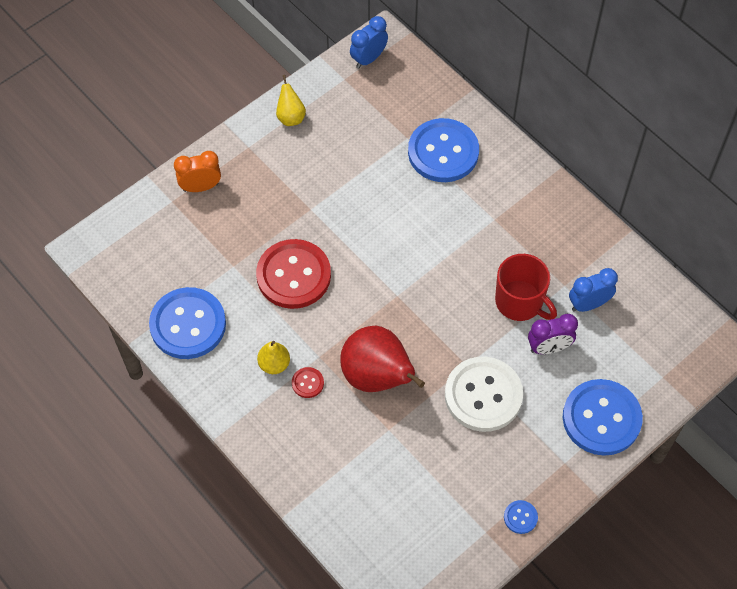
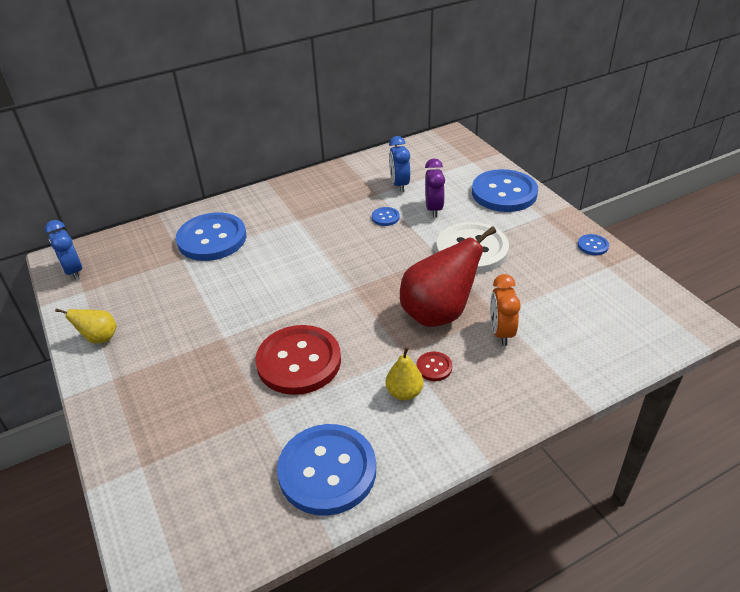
camera: 75 degrees left, 20 degrees down
orange clock [174,151,221,192] -> orange clock moved to [490,274,521,346]
red mug [495,254,557,321] -> blue button [372,207,400,226]

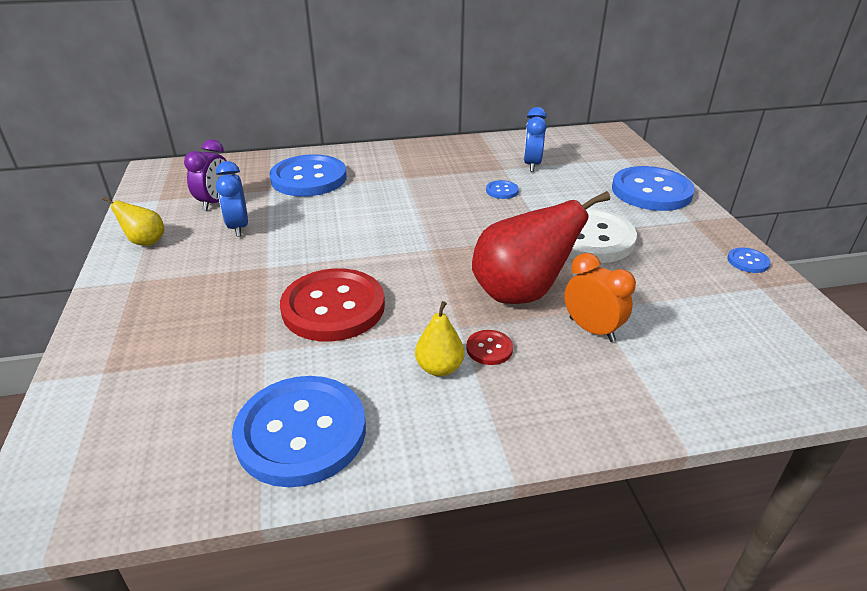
camera: 15 degrees right, 5 degrees down
blue clock [45,220,82,280] -> blue clock moved to [216,161,248,237]
purple clock [425,158,445,217] -> purple clock moved to [184,139,231,211]
orange clock [490,274,521,346] -> orange clock turned 120 degrees clockwise [564,253,636,342]

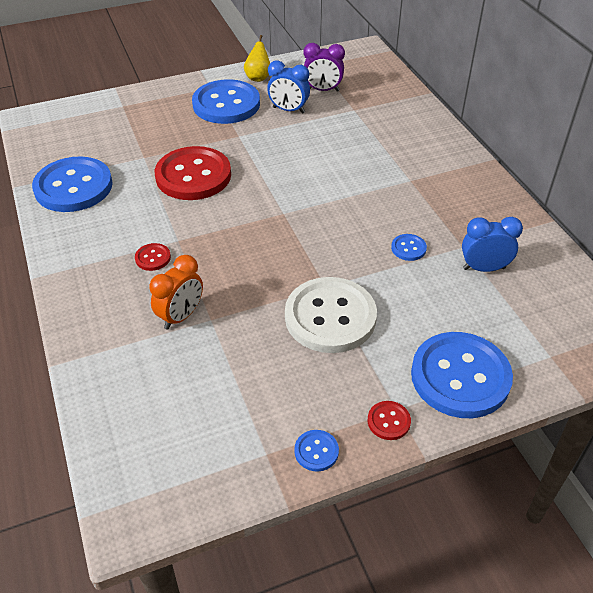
camera: 80 degrees right, 10 degrees up
blue clock [216,161,248,237] -> blue clock turned 135 degrees counterclockwise [267,61,310,114]
blue button [269,154,347,197] -> blue button moved to [192,79,260,124]
yellow pear [415,301,464,376] -> none
red pear [472,191,610,304] -> none
none -> red button [368,401,411,440]

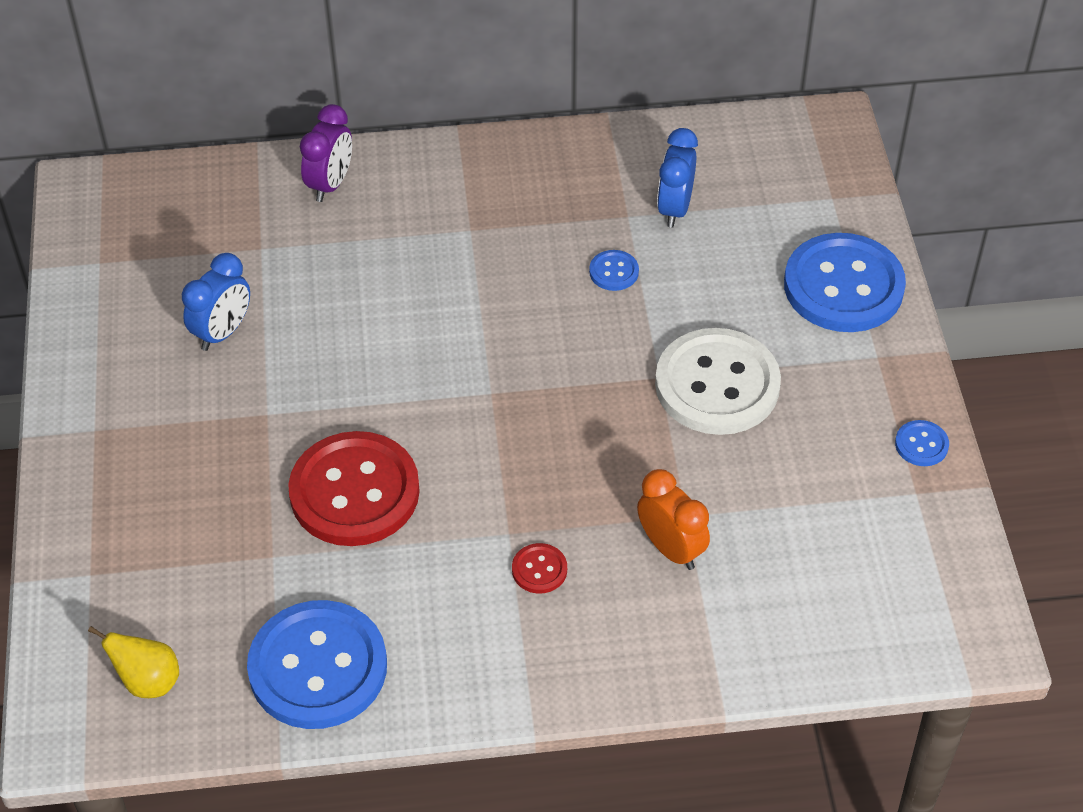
camera: 75 degrees left, 5 degrees up
blue button [192,79,260,124] -> none
yellow pear [244,35,270,82] -> yellow pear moved to [88,626,179,698]
purple clock [304,43,345,92] -> purple clock moved to [300,104,352,202]
red button [368,401,411,440] -> none

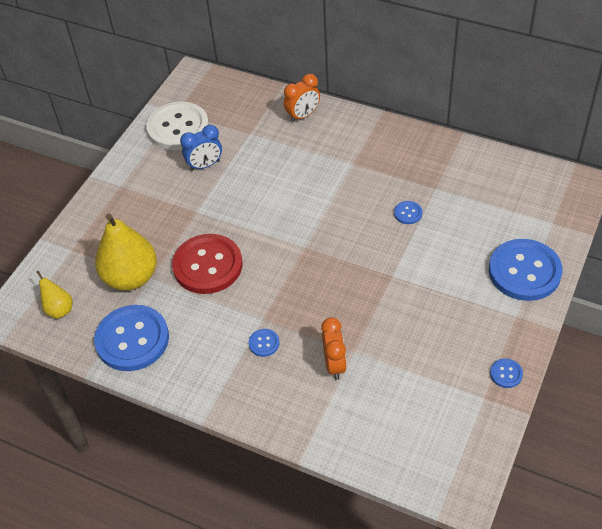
camera: 35 degrees right, 0 degrees up
purple clock [300,104,352,202] -> orange clock [284,74,320,123]
red button [512,543,567,594] -> blue button [248,329,280,357]
white button [655,328,781,435] -> white button moved to [146,102,209,150]
blue clock [657,128,698,228] -> none
none -> yellow pear [95,214,157,291]

